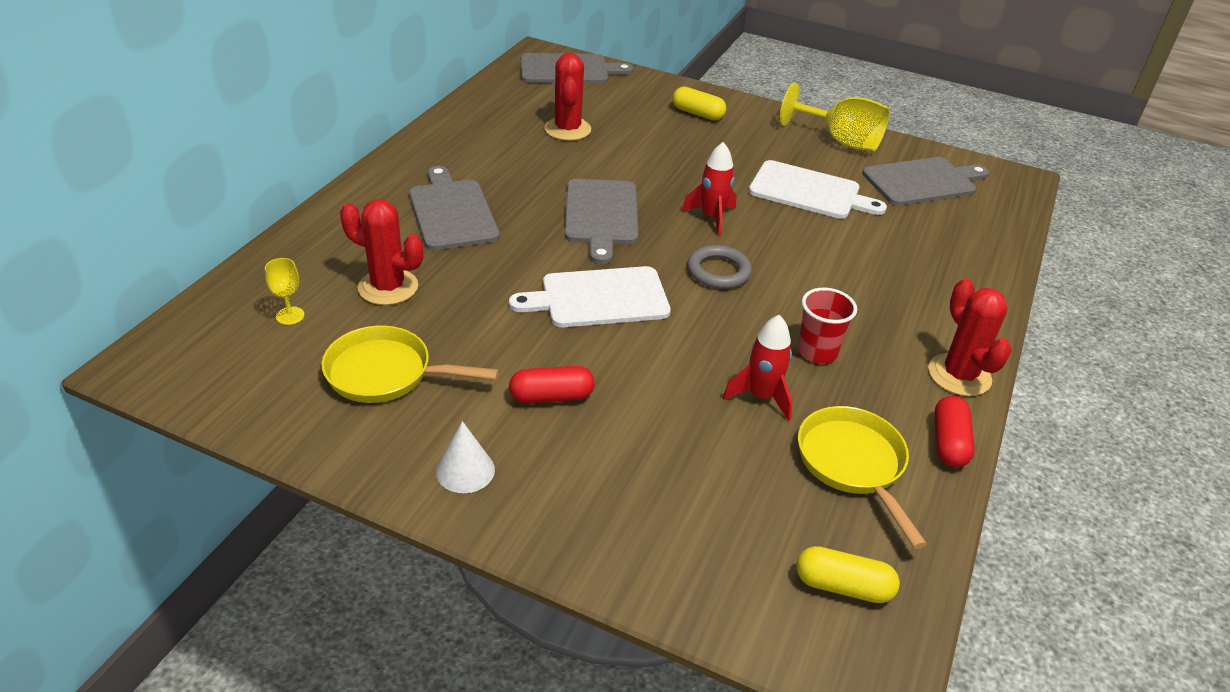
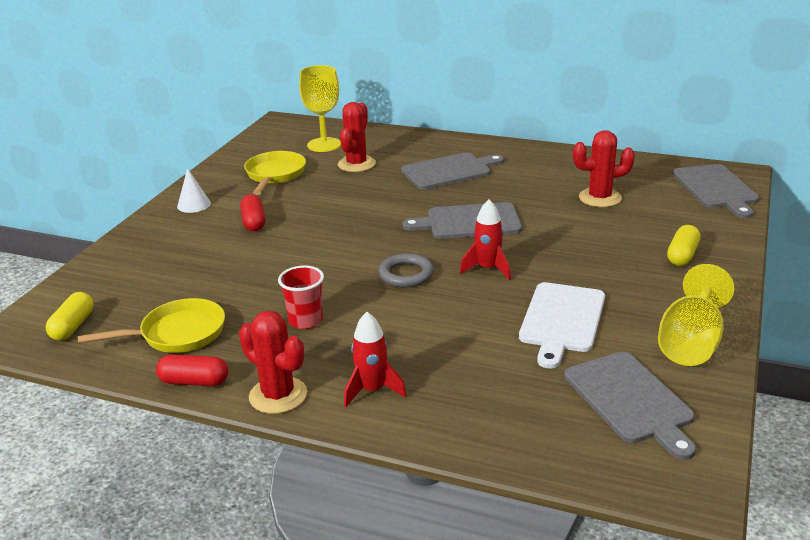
camera: 90 degrees right, 10 degrees down
yellow goblet [265,258,305,325] -> yellow goblet [299,65,341,152], size x2.11
white cutting board [509,266,671,327] -> none
red rocket [723,315,793,421] -> red rocket moved to [344,312,406,407]
red cactus [928,278,1012,396] -> red cactus turned 60 degrees clockwise [239,311,307,414]

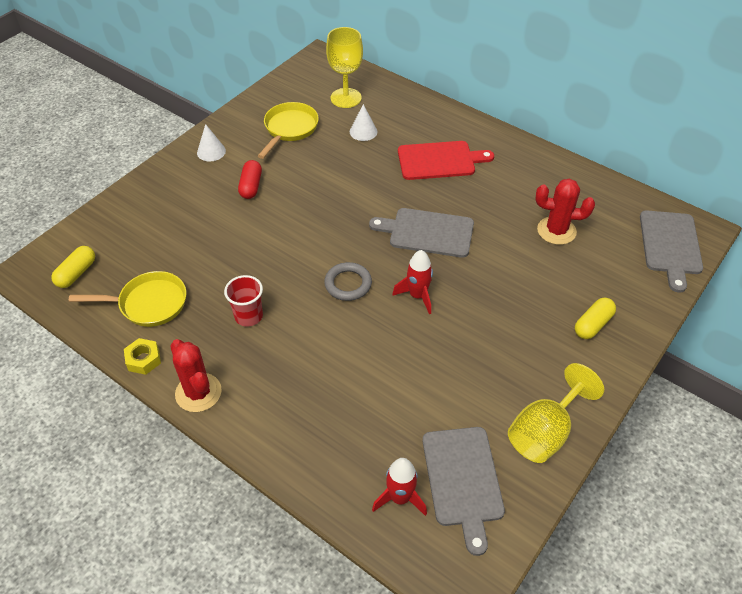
camera: 15 degrees right, 20 degrees up
red capsule [156,354,228,386] -> yellow nut [124,338,161,375]
red cactus [338,102,376,172] -> white cone [350,104,377,141]
red rocket [344,312,406,407] -> red rocket moved to [372,458,427,516]
grey cutting board [401,152,504,189] -> red cutting board [398,141,494,180]
white cutting board [519,282,605,369] -> none

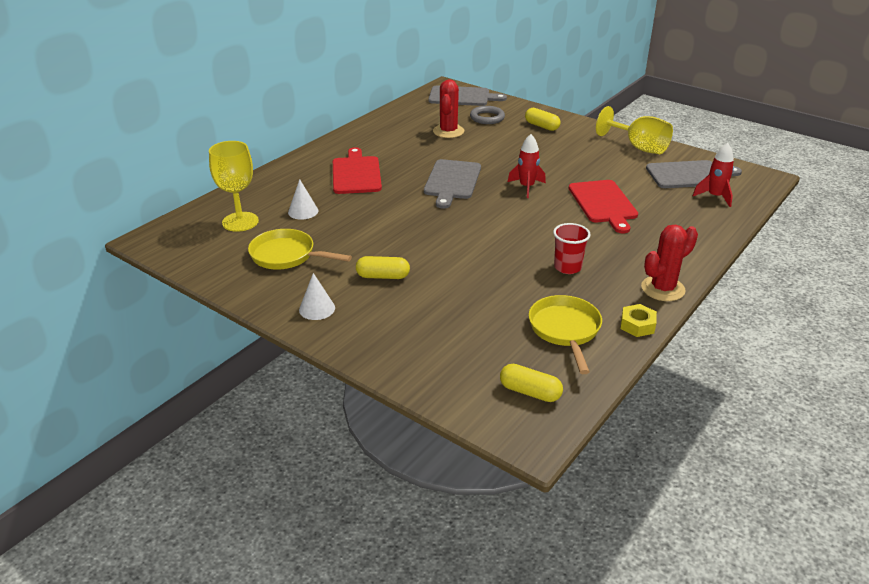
camera: 90 degrees left, 15 degrees down
red capsule [238,160,262,199] -> yellow capsule [356,256,410,279]
grey ring [324,262,372,301] -> grey ring moved to [470,106,505,124]
none -> red cutting board [569,180,638,233]

